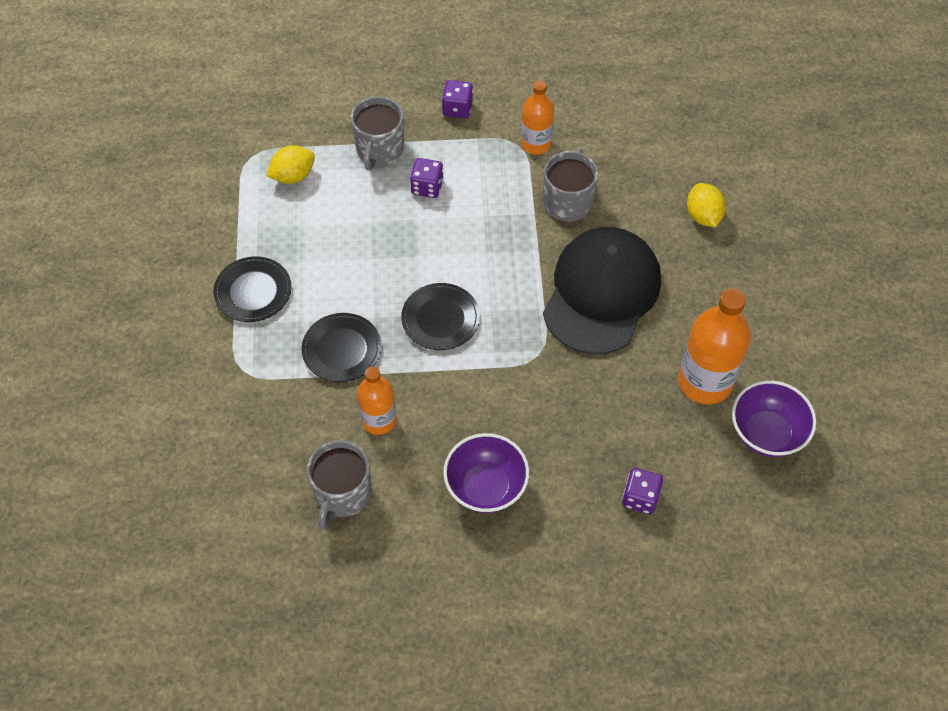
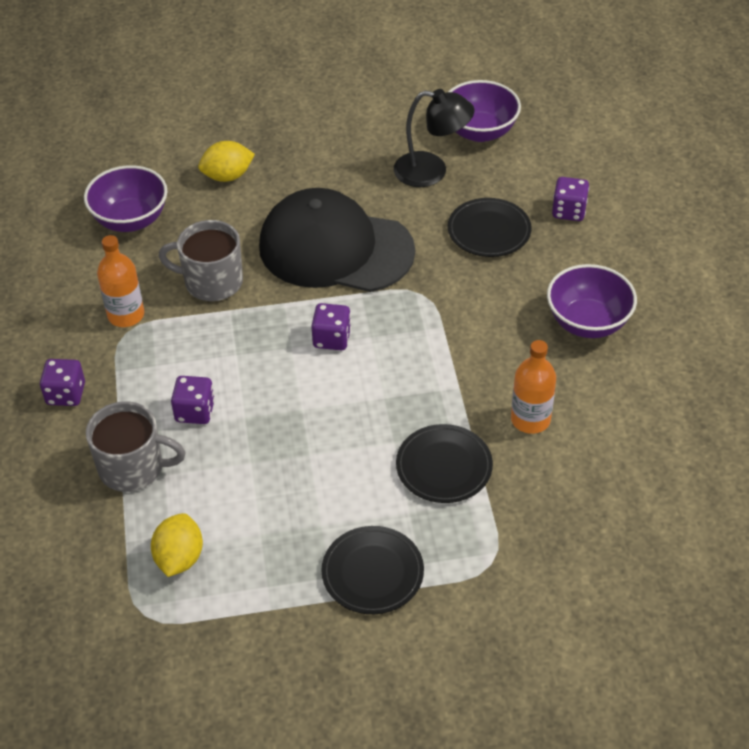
camera: 95 degrees left, 10 degrees down
yellow lemon [266,145,315,184] -> yellow lemon turned 45 degrees clockwise [151,513,203,577]
grey mug [307,440,372,529] -> none
black plate [401,283,480,350] -> black plate moved to [448,198,531,257]
orange bottle [678,288,751,404] -> black lamp [394,89,475,187]
none -> purple bowl [84,165,167,232]
none -> purple dice [311,303,351,350]

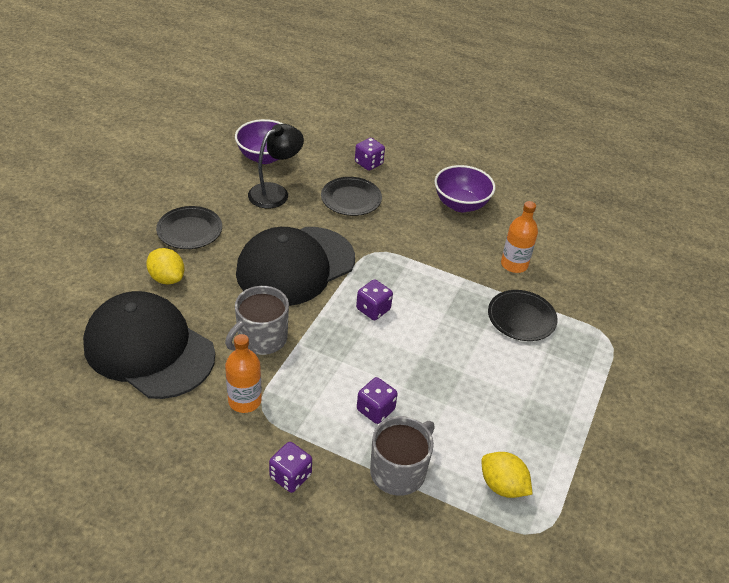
camera: 60 degrees left, 5 degrees down
purple bowl [84,165,167,232] -> black cap [83,291,215,399]
yellow lemon [198,141,255,182] -> yellow lemon turned 60 degrees counterclockwise [146,248,184,285]
black plate [321,526,424,614] -> black plate moved to [156,206,222,249]

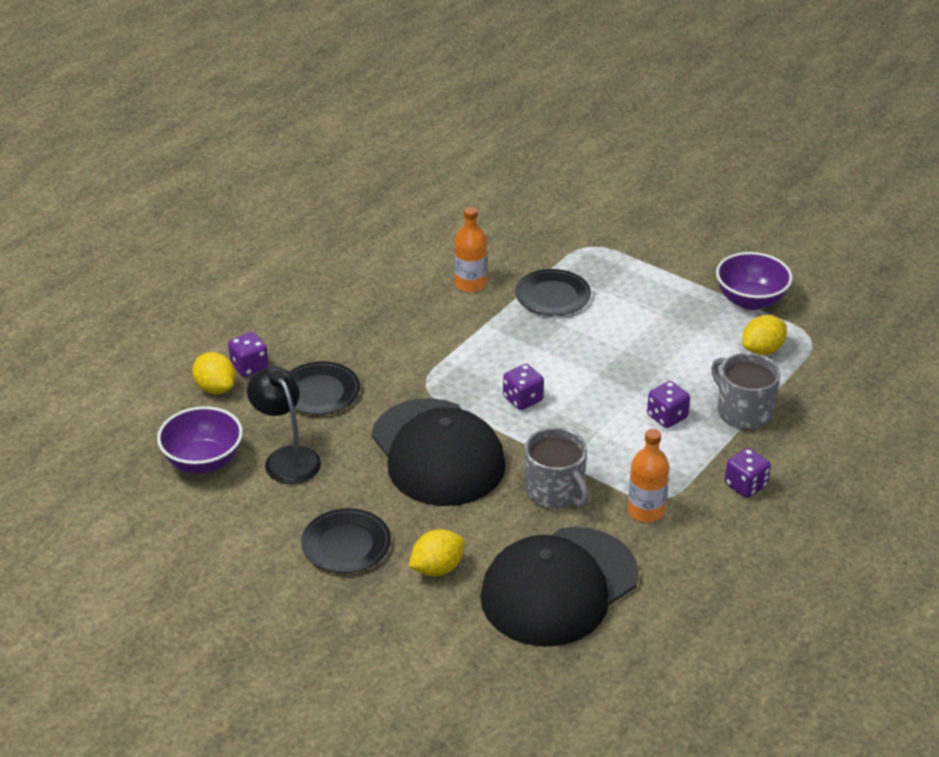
camera: 75 degrees left, 5 degrees down
purple bowl [435,165,495,212] -> purple bowl moved to [716,252,792,310]
none -> yellow lemon [192,352,236,394]

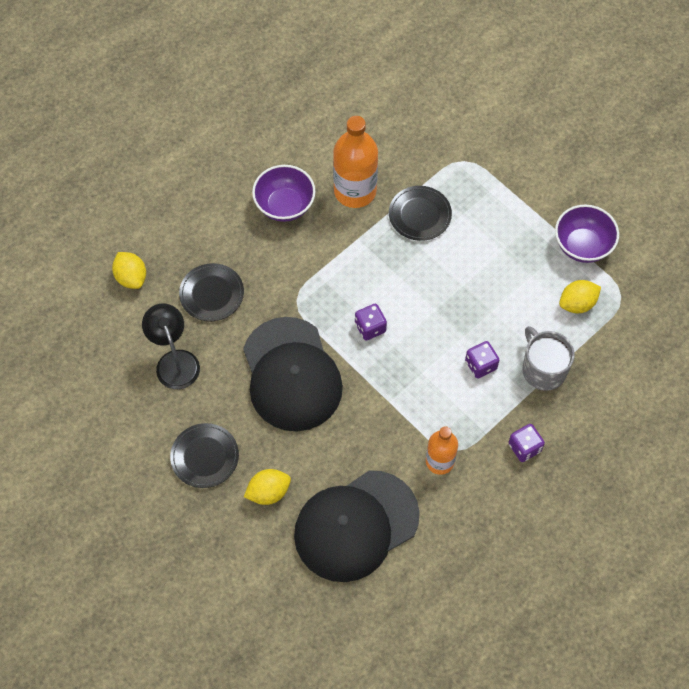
camera: 10 degrees right, 25 degrees up
purple bowl [157,406,243,474] -> purple bowl moved to [252,165,316,222]
purple dice [228,332,268,377] -> none
orange bottle [454,207,487,292] -> orange bottle [333,116,378,208], size x1.61
grey mug [525,428,590,509] -> none

